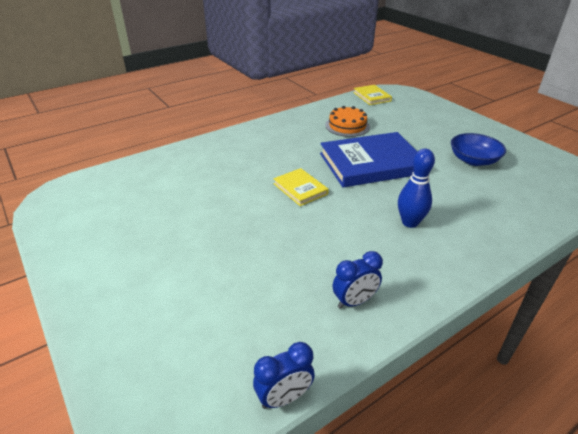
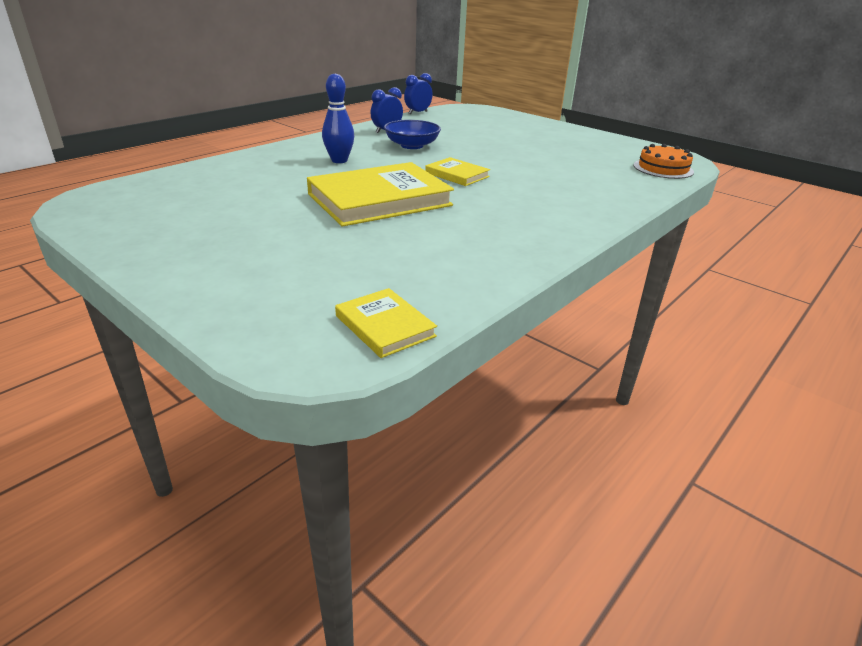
camera: 165 degrees right, 5 degrees down
blue book [320,132,417,187] -> yellow book [307,162,454,227]
orange cake [325,106,370,137] -> orange cake moved to [633,144,694,179]
blue bowl [451,133,506,166] -> blue bowl moved to [384,120,441,149]

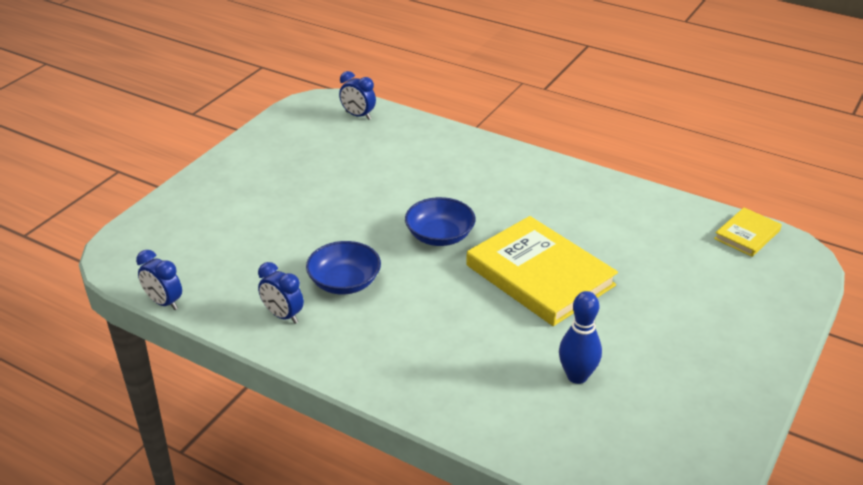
camera: 100 degrees left, 5 degrees up
blue bowling pin [322,74,354,163] -> blue bowling pin moved to [559,291,602,384]
yellow book [425,157,490,186] -> blue bowl [405,197,476,246]
orange cake [633,144,694,179] -> blue clock [339,71,376,120]

